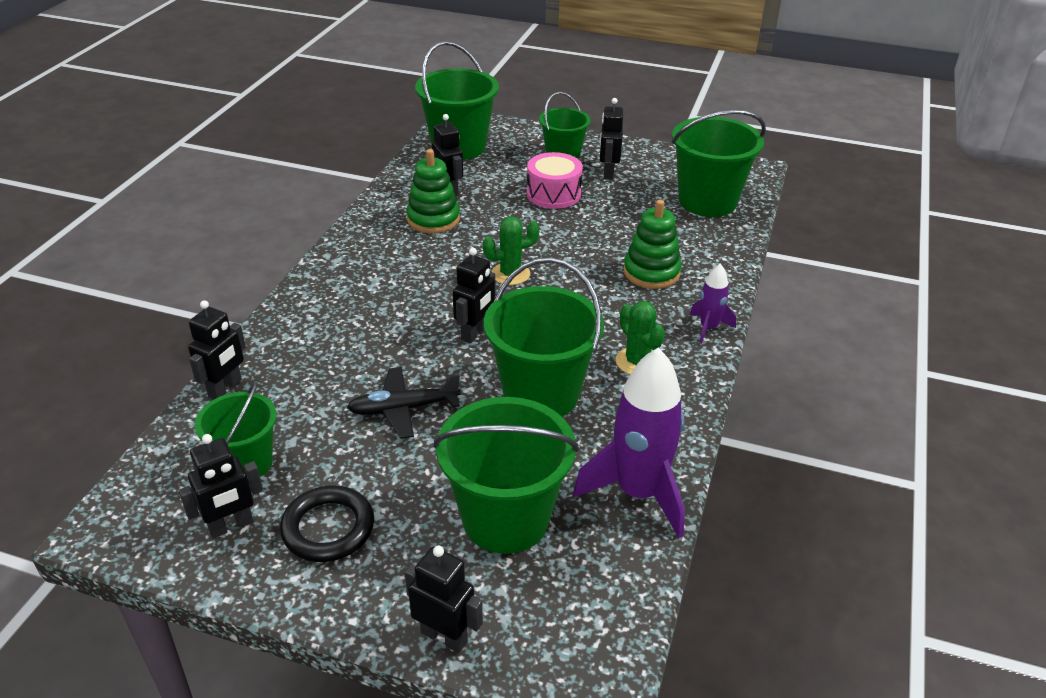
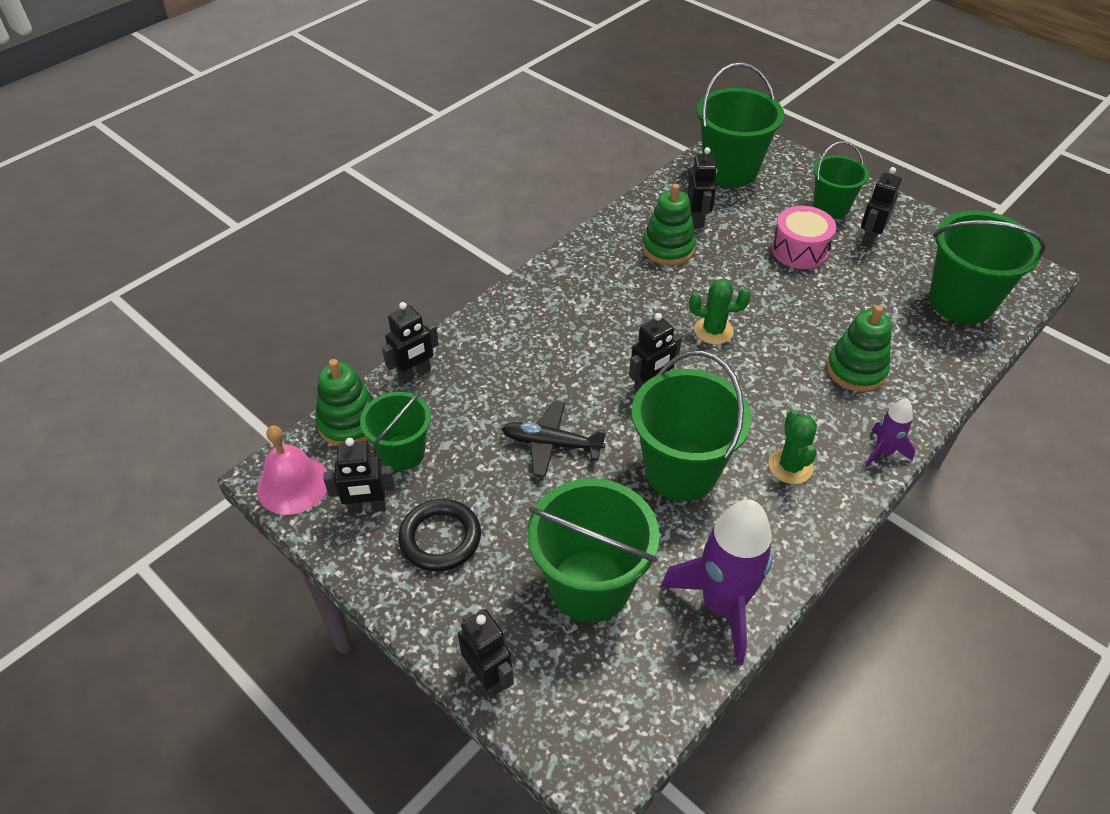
camera: 25 degrees right, 10 degrees up
none -> pink bell [257,425,327,515]
none -> green stacking toy [315,359,373,446]

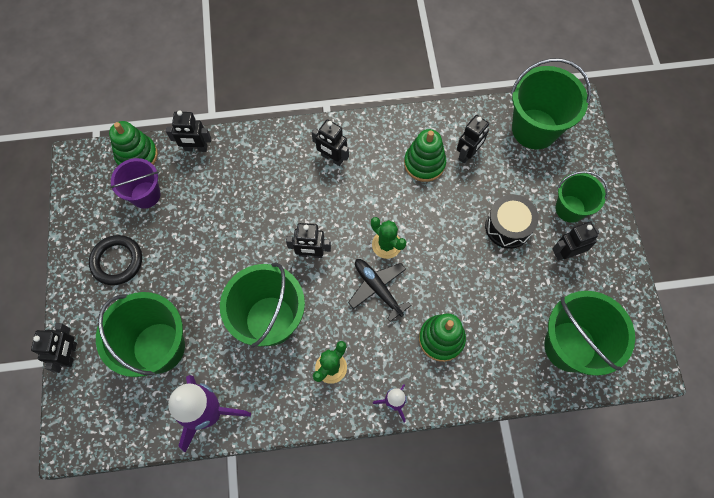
camera: 40 degrees right, 20 degrees up
pink bell [257,425,327,515] -> none
black robot [323,438,395,514] -> black robot moved to [312,119,349,166]
green bucket [360,391,431,471] -> purple bucket [110,158,161,209]
black plane [501,401,606,477] -> black plane moved to [348,259,411,322]
pink drum [772,206,836,269] -> black drum [485,194,539,249]

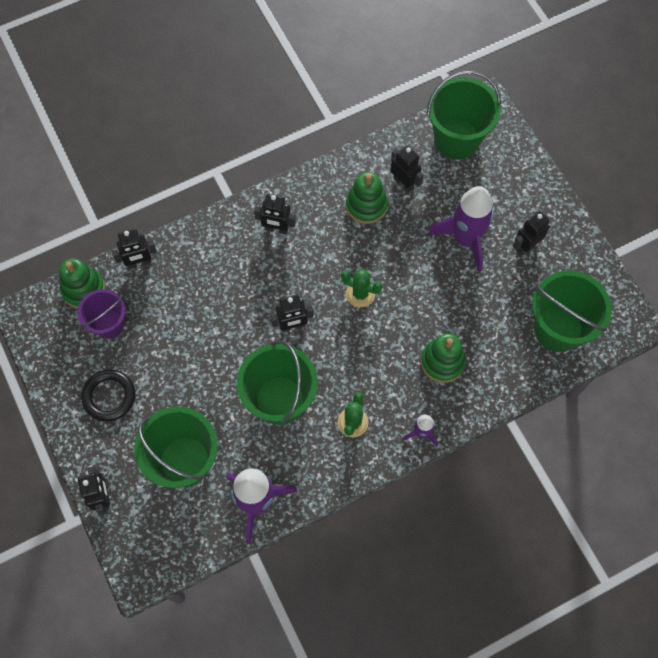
camera: 20 degrees left, 0 degrees up
black plane [348,259,411,322] -> none
black robot [457,115,490,164] -> black robot turned 60 degrees counterclockwise [390,145,423,193]
black drum [485,194,539,249] -> purple rocket [429,186,494,272]
green bucket [555,171,608,223] -> none

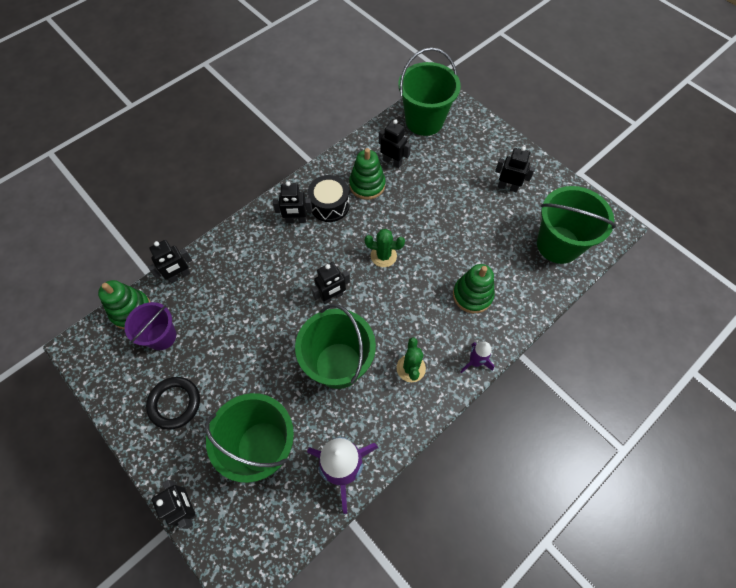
camera: 15 degrees left, 5 degrees down
purple rocket [429,186,494,272] -> none
black robot [513,211,550,256] -> black robot turned 75 degrees clockwise [495,146,535,192]
none -> black drum [308,175,350,222]

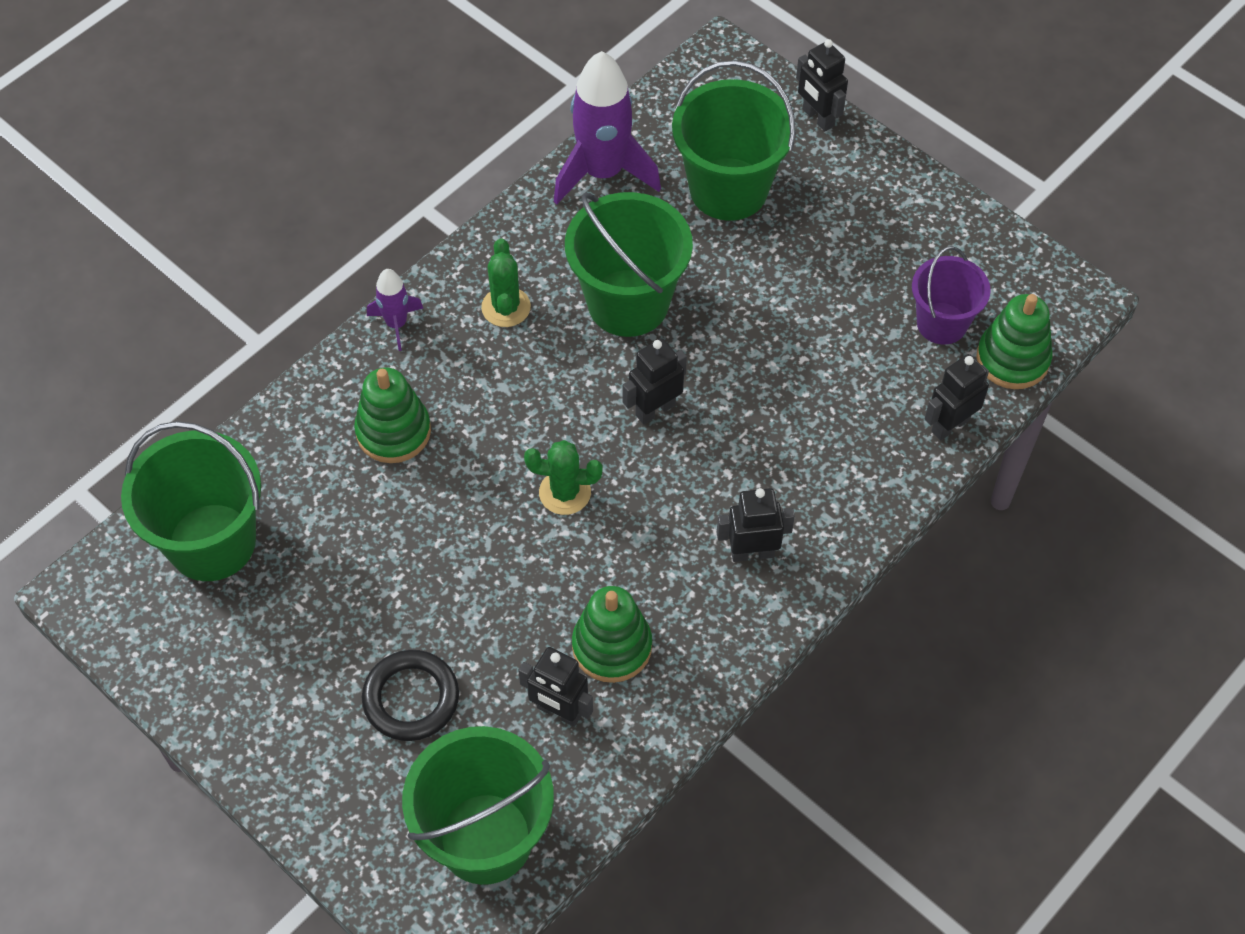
camera: 175 degrees right, 5 degrees down
black ring [146,377,200,430] -> black ring moved to [362,650,459,741]
black drum [308,175,350,222] -> none
black robot [495,146,535,192] -> none

